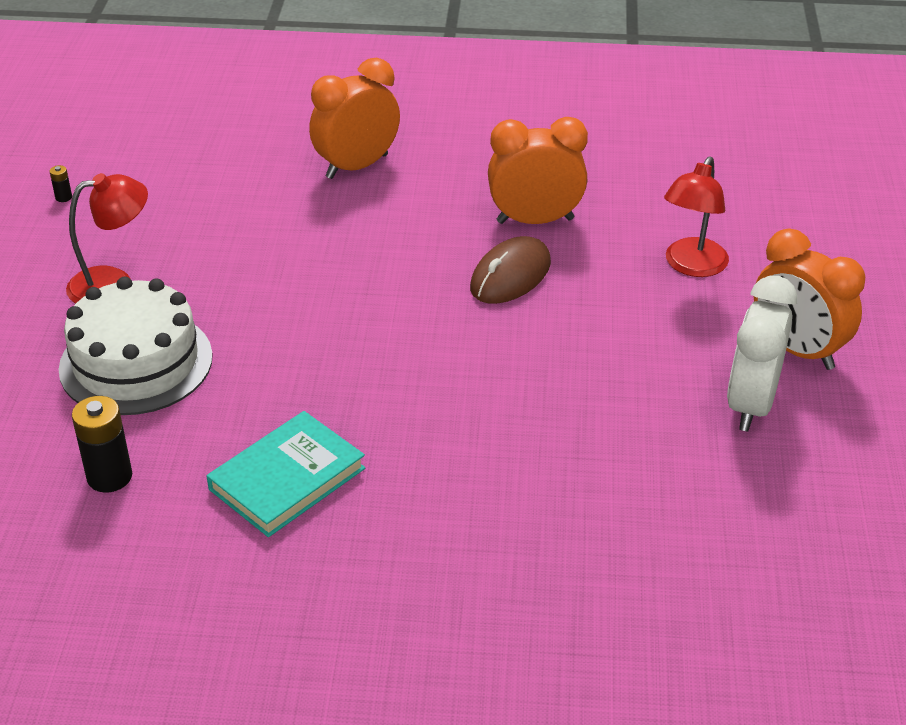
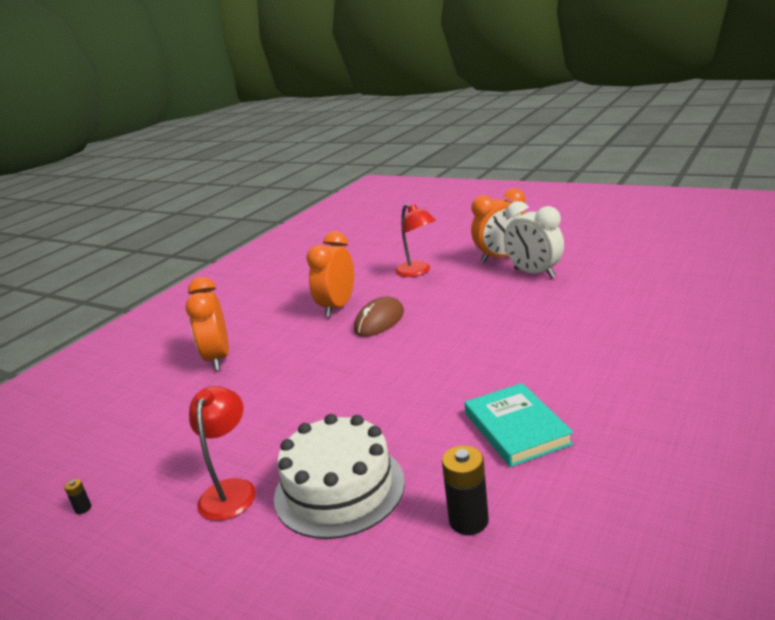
camera: 60 degrees left, 15 degrees down
brown mouse [470,236,551,304] -> brown mouse turned 60 degrees clockwise [354,297,404,337]

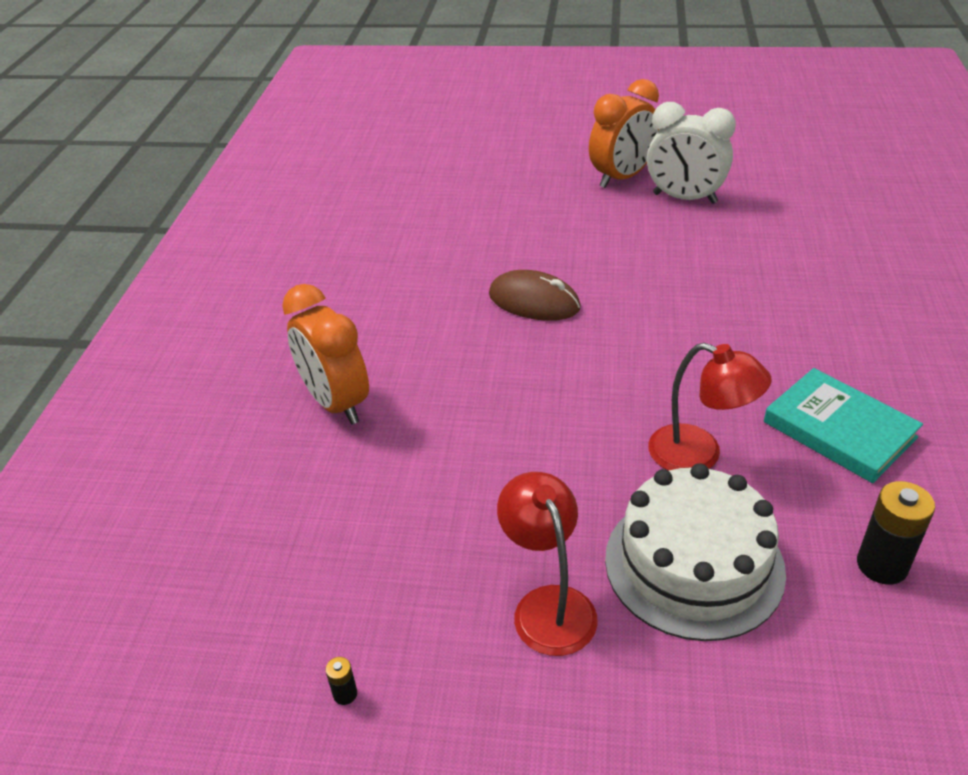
camera: 25 degrees left, 15 degrees up
orange clock [306,231,354,317] -> none
brown mouse [354,297,404,337] -> brown mouse turned 75 degrees counterclockwise [489,270,581,321]
red lamp [395,204,436,277] -> red lamp moved to [648,343,772,471]

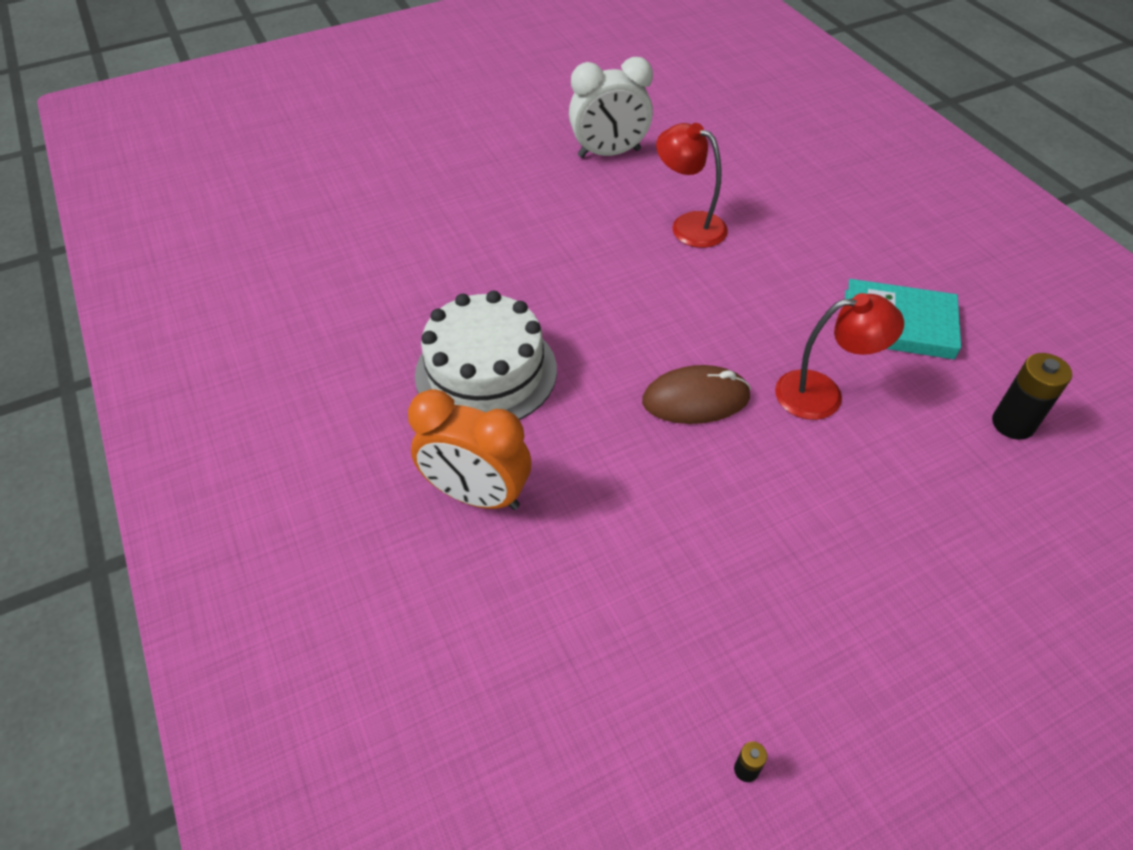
camera: 35 degrees left, 10 degrees up
brown mouse [489,270,581,321] -> brown mouse moved to [642,365,751,424]
red lamp [497,472,598,656] -> red lamp moved to [656,123,728,248]
orange clock [589,79,659,188] -> none
white cake [605,463,786,641] -> white cake moved to [415,291,557,420]

